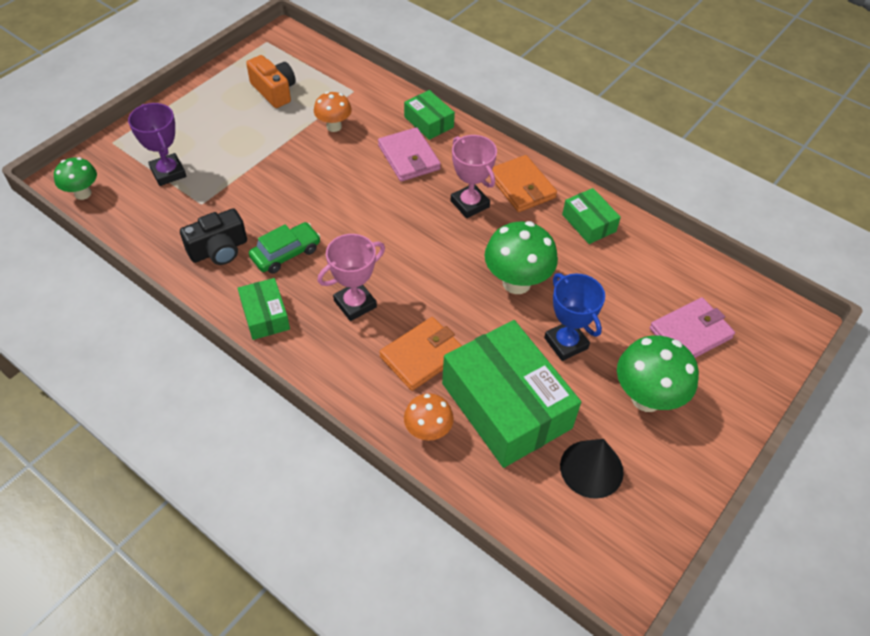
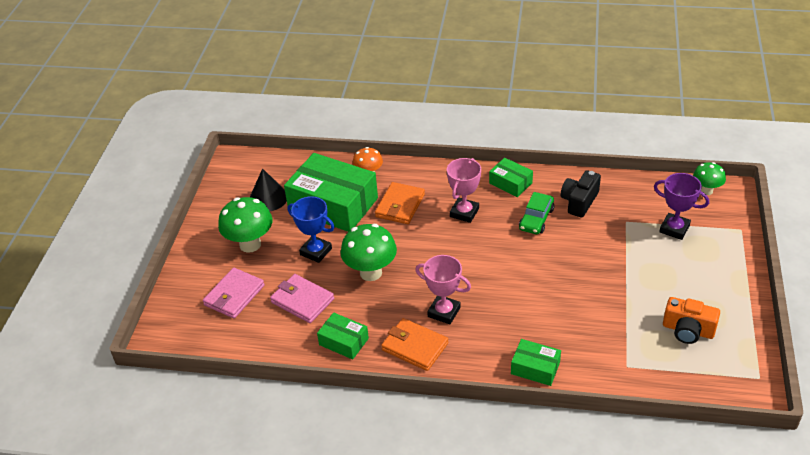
camera: 155 degrees right, 10 degrees down
orange mushroom [314,91,352,132] -> none
pink wallet [378,127,441,182] -> pink wallet moved to [270,274,334,323]

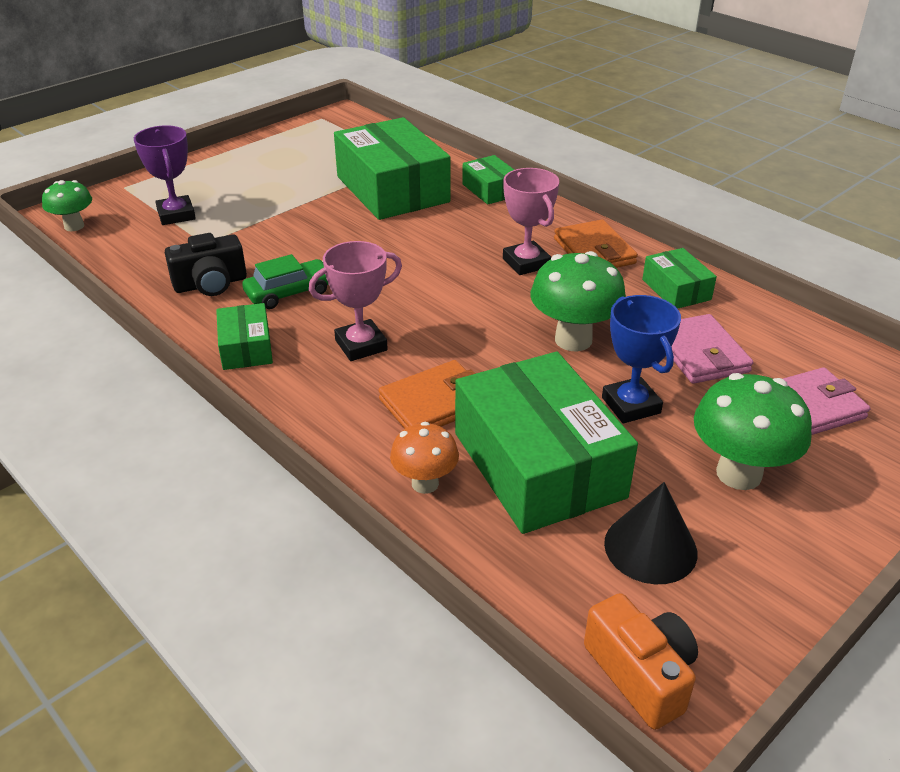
camera: 145 degrees left, 5 degrees down
orange camera [663,297,720,344] -> orange camera moved to [584,593,698,730]
none -> green box [334,117,450,220]

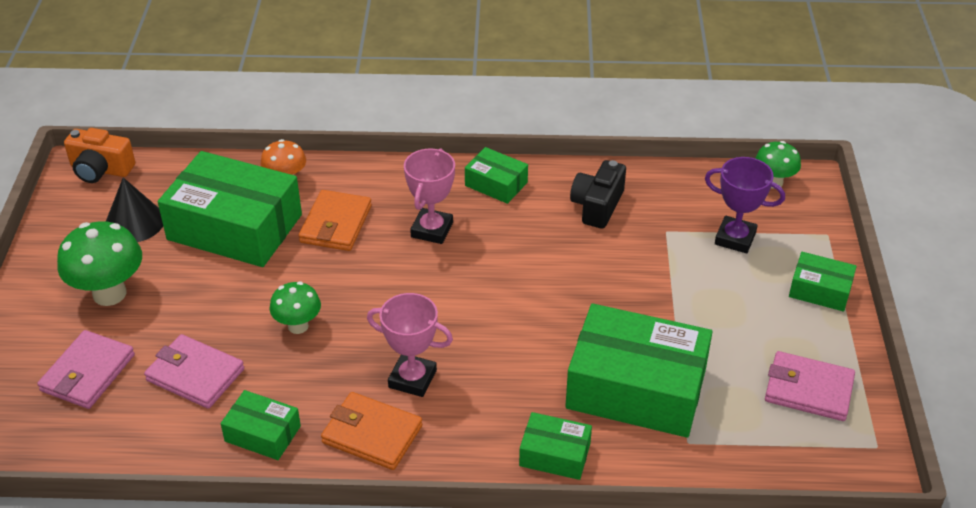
camera: 135 degrees right, 5 degrees up
green car [242,254,329,309] -> none
green mushroom [530,251,626,351] -> green mushroom [270,282,321,334], size x0.61
blue trophy [602,295,681,423] -> none
none -> pink wallet [765,351,855,421]
none -> green box [789,252,857,312]

